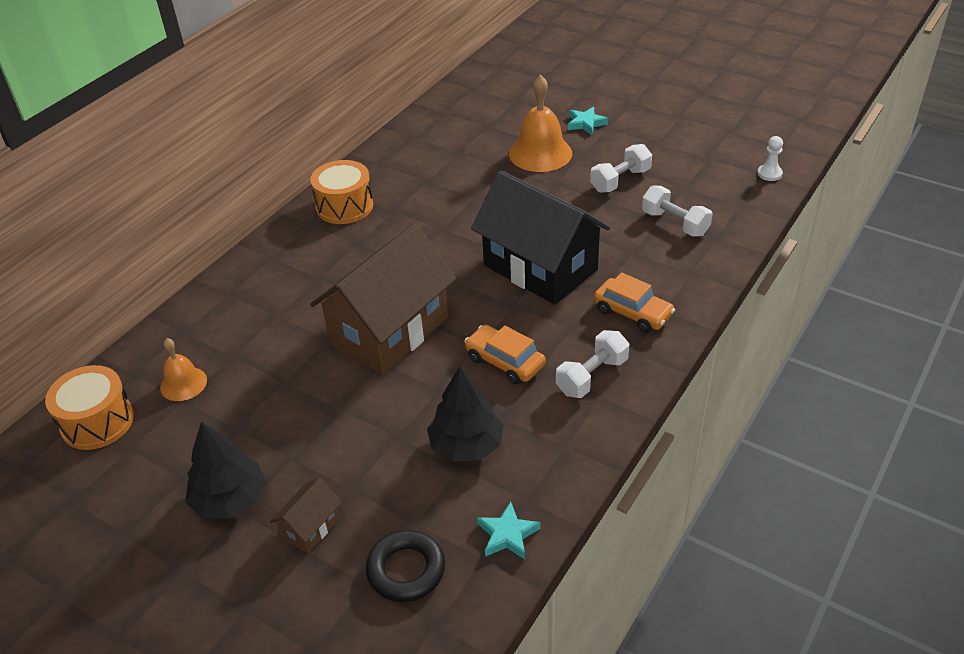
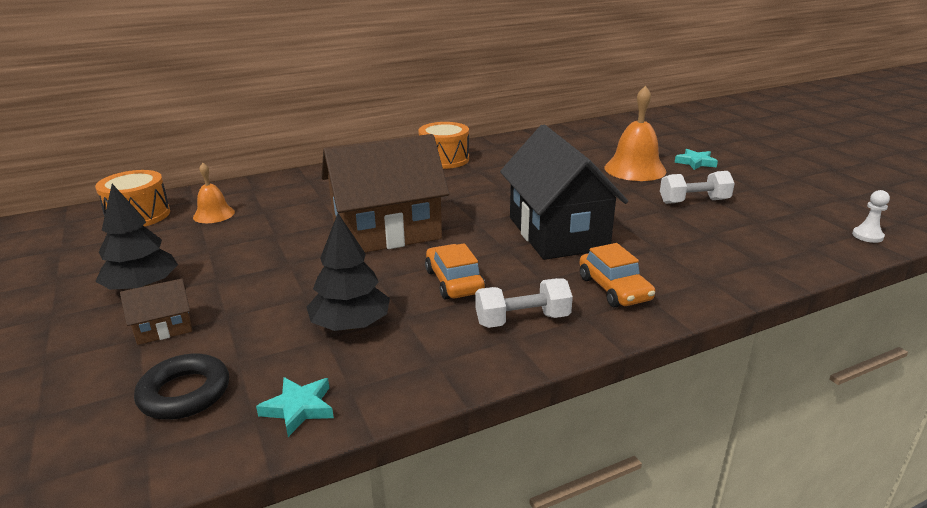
camera: 30 degrees right, 15 degrees down
white dumbbell [642,185,713,237] -> none

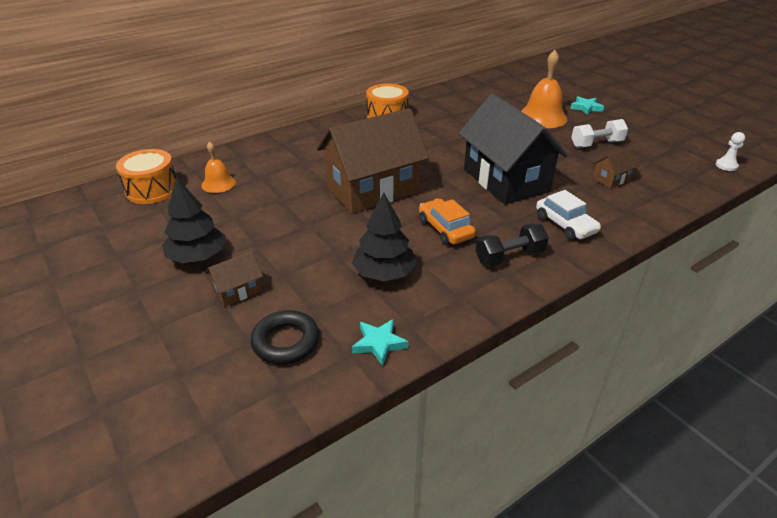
camera: 10 degrees left, 10 degrees up
white dumbbell [475,278,573,328] -> black dumbbell [476,223,549,267]
orange car [580,243,655,307] -> white car [536,190,601,240]
none -> brown house [593,146,640,188]

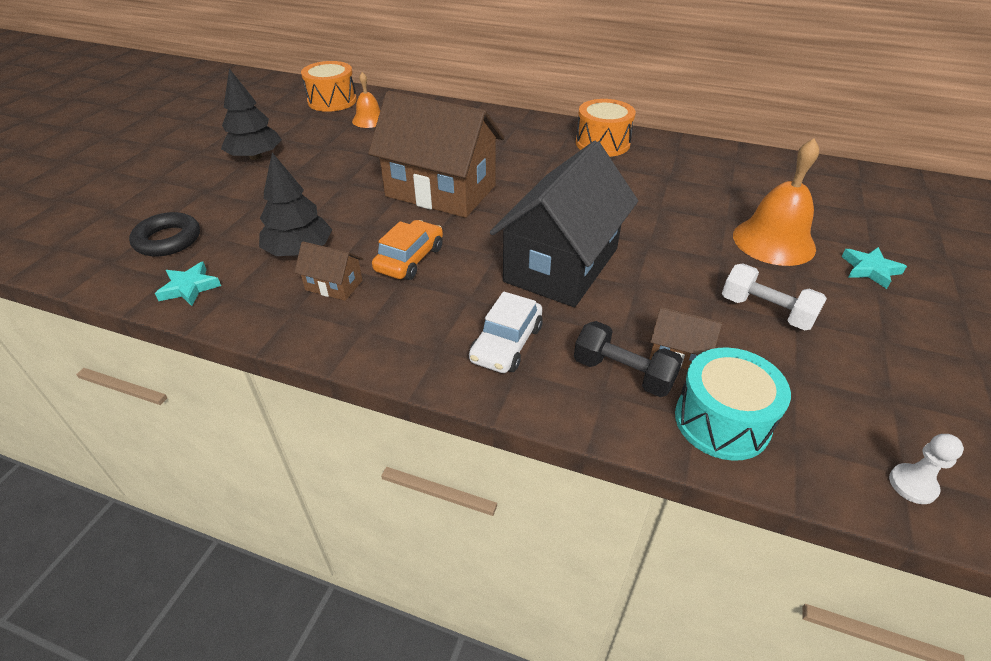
camera: 55 degrees right, 5 degrees up
brown house [205,251,263,307] -> brown house moved to [294,241,363,301]
black dumbbell [476,223,549,267] -> black dumbbell moved to [574,321,683,397]
none -> turquoise drum [675,347,791,461]

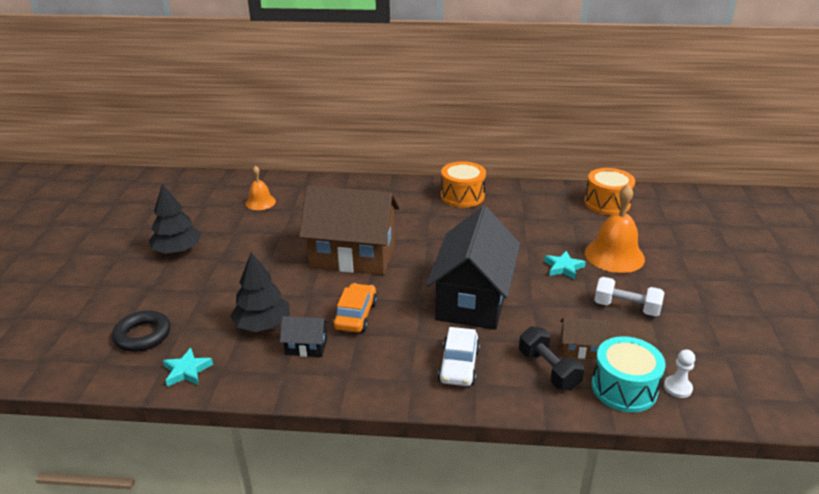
camera: 15 degrees left, 10 degrees down
brown house [294,241,363,301] -> black house [280,316,329,357]
orange drum [301,61,357,112] -> orange drum moved to [585,168,635,215]
black dumbbell [574,321,683,397] -> black dumbbell turned 45 degrees clockwise [519,326,584,390]
turquoise star [842,247,907,289] -> turquoise star moved to [544,251,586,280]
white pawn [889,434,964,504] -> white pawn moved to [664,349,695,398]

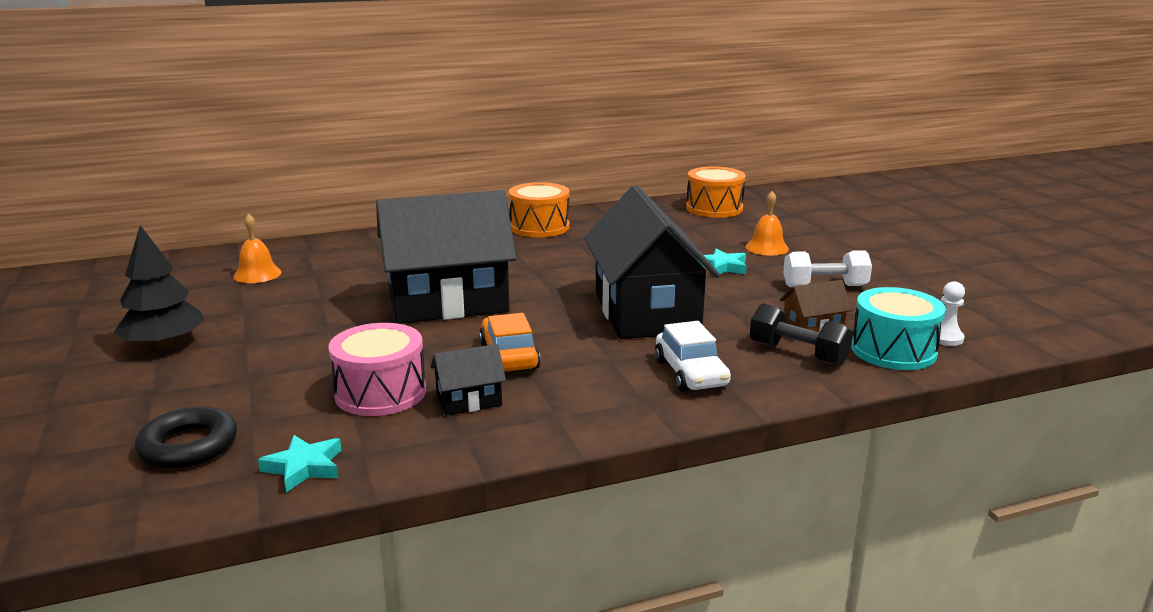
camera: 25 degrees left, 10 degrees down
black tree [230,252,290,332] -> pink drum [329,323,426,416]
brown house [299,186,400,275] -> black house [376,190,516,324]
orange bell [585,184,645,273] -> orange bell [746,191,789,256], size x0.58

